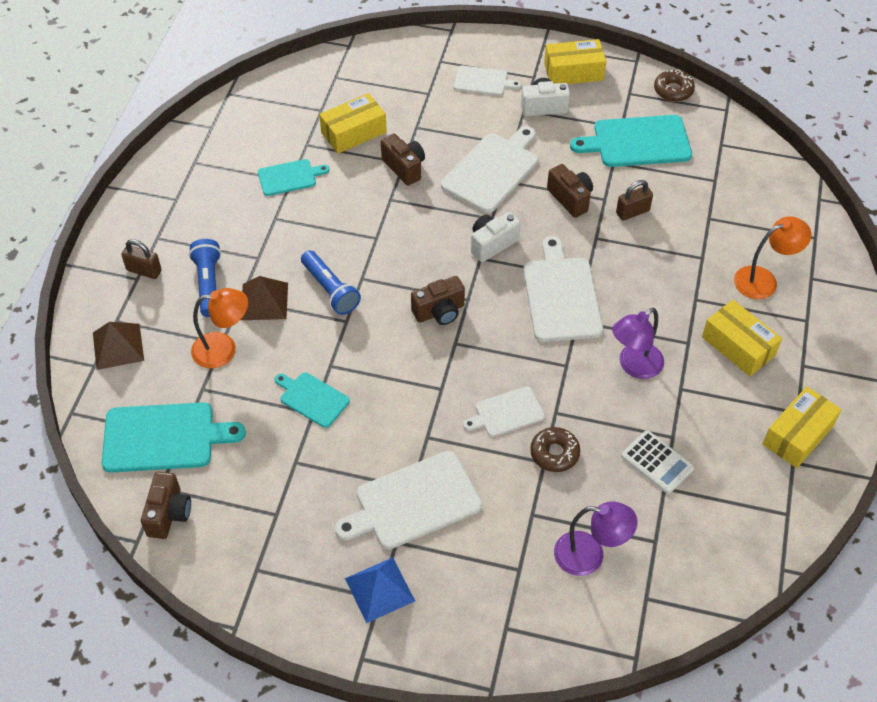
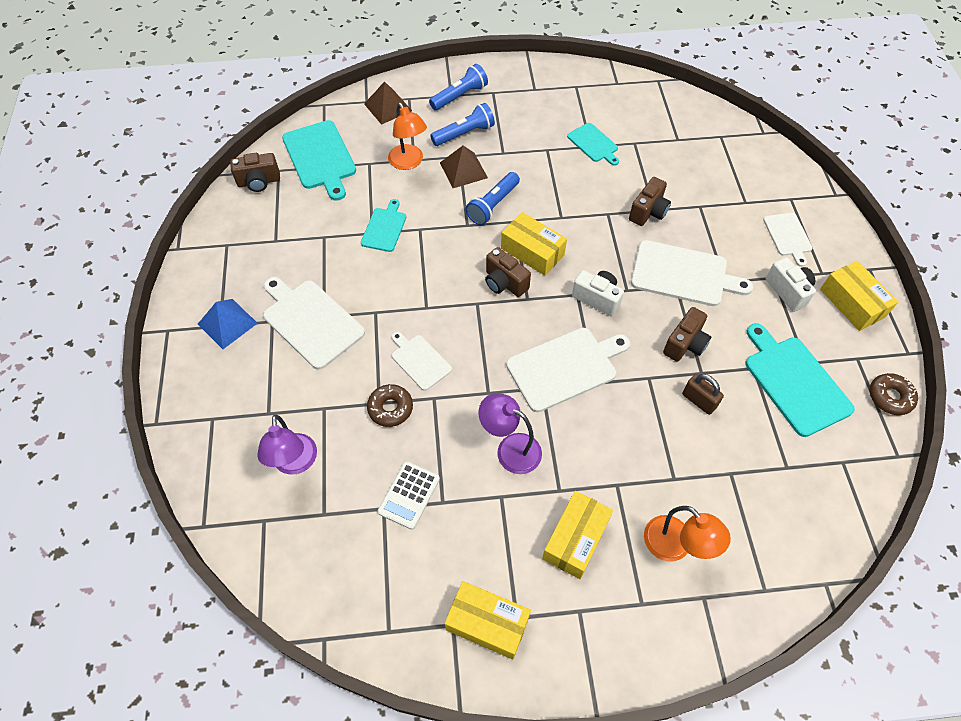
camera: 70 degrees right, 5 degrees up
brown padlock [121,239,162,279] -> blue flashlight [429,64,488,110]
yellow box [319,93,387,154] -> yellow box moved to [501,212,567,276]

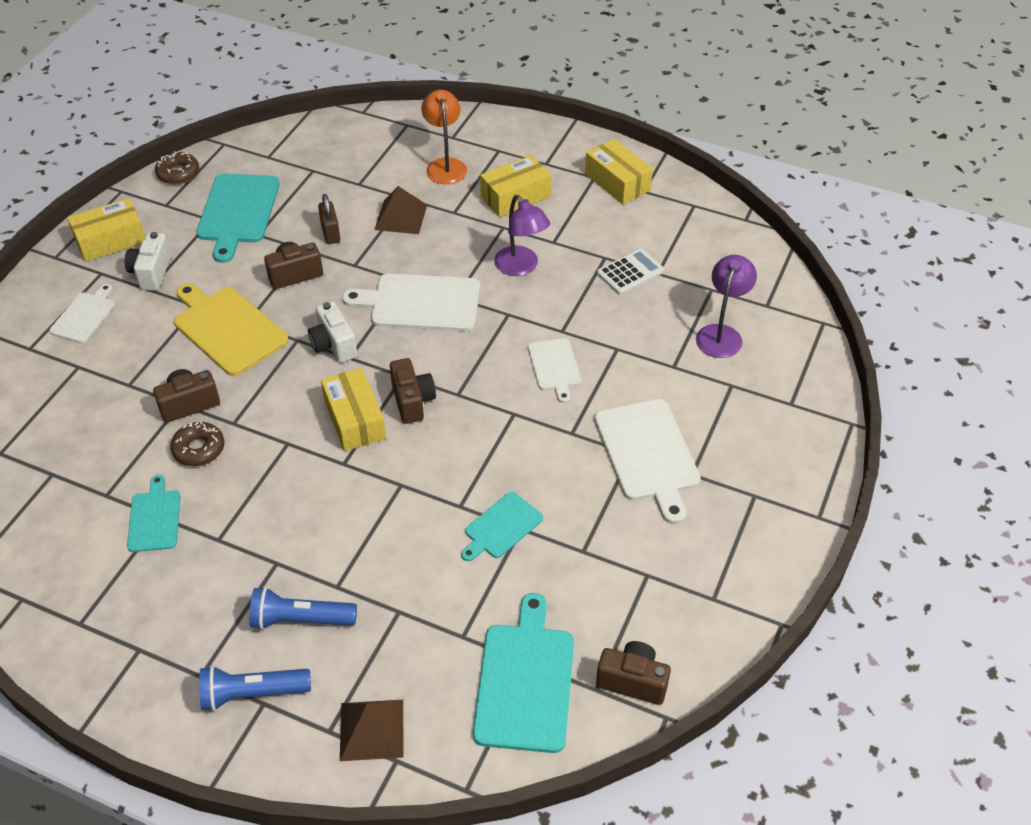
camera: 150 degrees left, 10 degrees down
blue pyramid [198,299,258,349] -> none
brown donut [367,384,413,427] -> brown donut moved to [170,421,224,466]
orange lamp [388,103,427,170] -> none
brown pyramid [440,146,488,188] -> brown pyramid moved to [374,186,427,234]
blue flashlight [465,172,520,225] -> none
white cutting board [631,240,753,306] -> yellow cutting board [174,283,289,376]
yellow box [820,260,898,331] -> yellow box turned 60 degrees clockwise [68,198,145,262]

